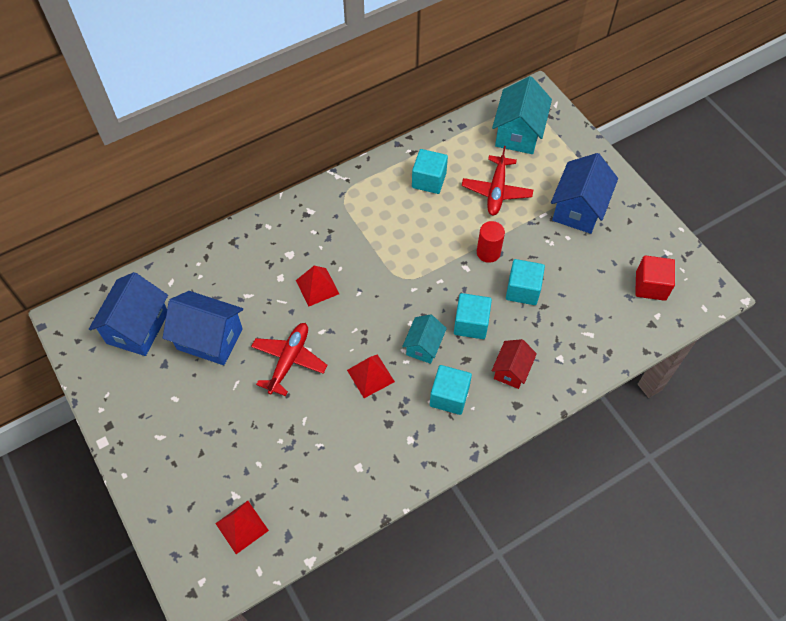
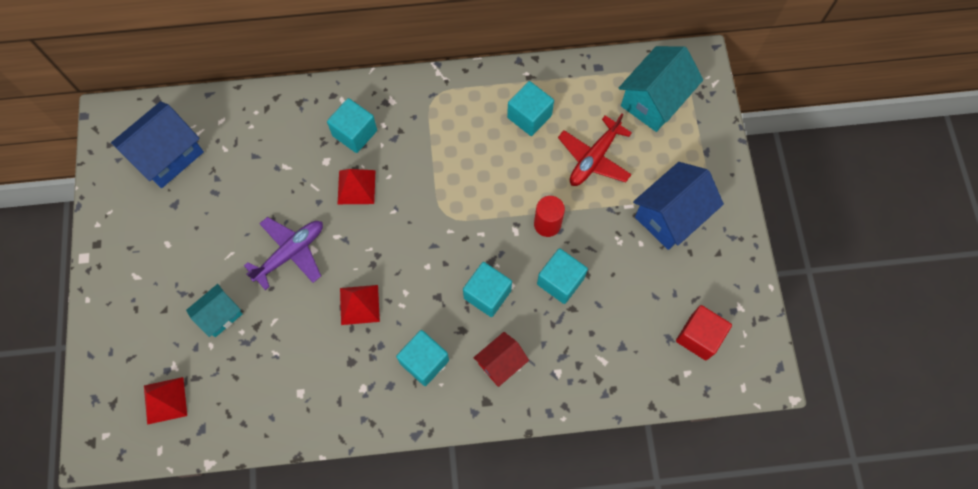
camera: 25 degrees right, 10 degrees up
blue house [163,291,243,365] -> none
red plane [251,323,328,396] -> purple plane [244,217,323,290]
turquoise house [402,314,447,364] -> turquoise house moved to [186,284,242,337]
none -> turquoise cube [327,98,377,153]

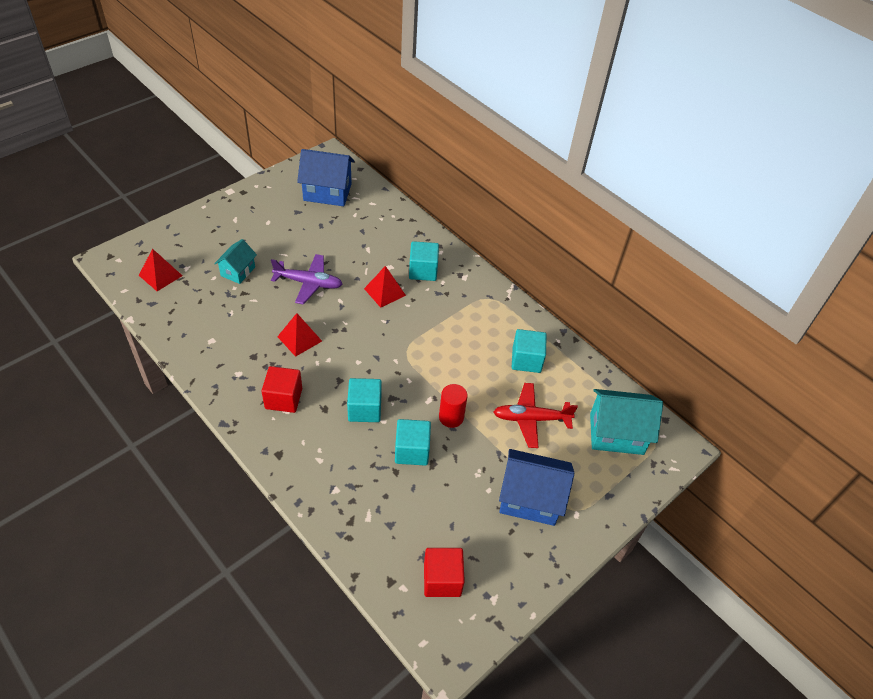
camera: 50 degrees right, 20 degrees down
turquoise house [186,284,242,337] -> turquoise house turned 75 degrees counterclockwise [214,239,257,284]
turquoise cube [396,330,449,386] -> red cube [262,366,302,413]
red house [473,332,529,387] -> none

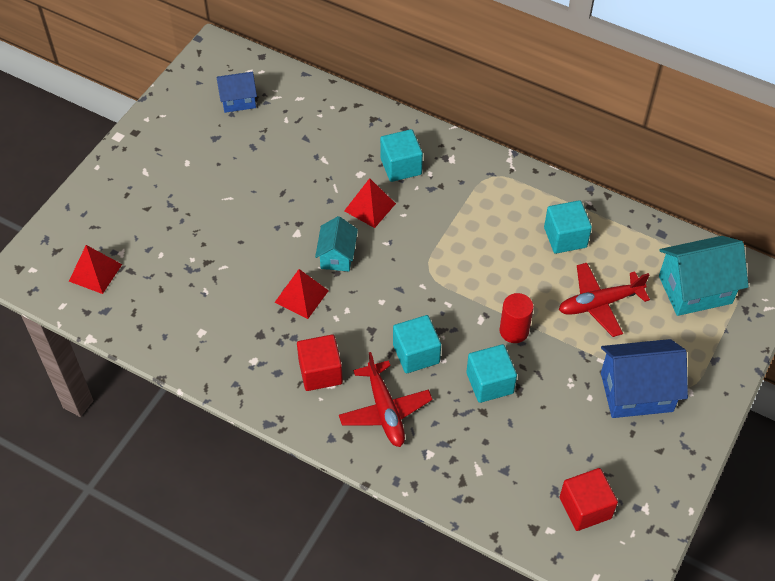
camera: 15 degrees left, 5 degrees up
turquoise house [214,239,257,284] -> turquoise house moved to [315,216,358,271]
purple plane [271,254,342,305] -> none
blue house [297,149,355,206] -> blue house [216,72,257,113], size x0.59
none -> red plane [339,352,433,447]

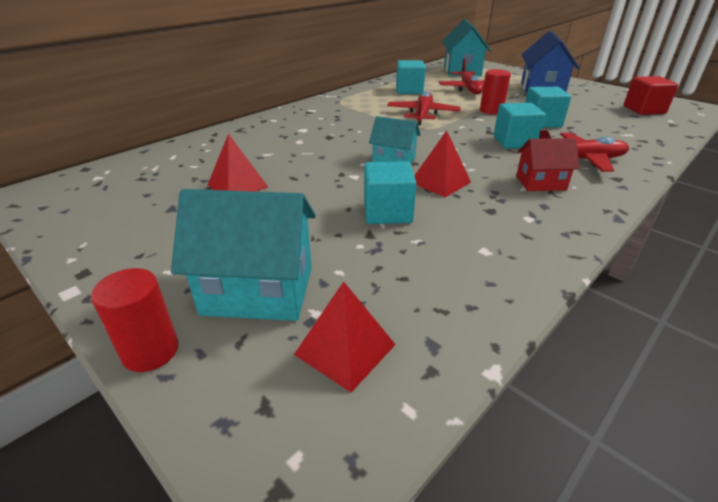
camera: 75 degrees left, 20 degrees down
blue house [216,72,257,113] -> none
red cube [297,335,343,391] -> red house [516,138,579,191]
red pyramid [344,178,396,228] -> red pyramid moved to [208,134,268,192]
turquoise cube [380,129,423,182] -> turquoise cube moved to [364,161,417,224]
none -> red cylinder [91,268,179,372]
none -> turquoise house [171,189,316,321]
none -> red plane [387,91,461,125]

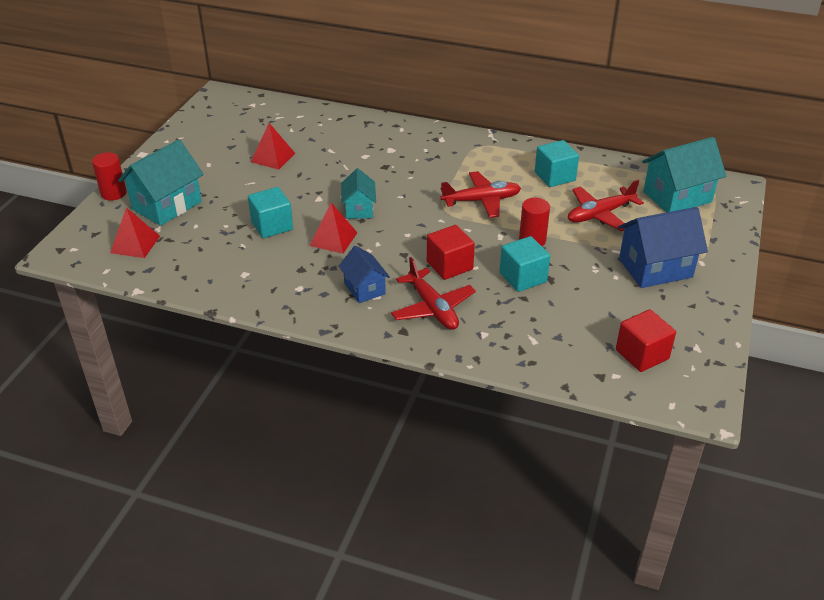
camera: 65 degrees right, 5 degrees up
turquoise house [171,189,316,321] -> turquoise house turned 60 degrees clockwise [118,139,204,226]
turquoise cube [494,103,546,149] -> red cube [427,225,475,280]
red house [516,138,579,191] -> blue house [339,246,390,303]

